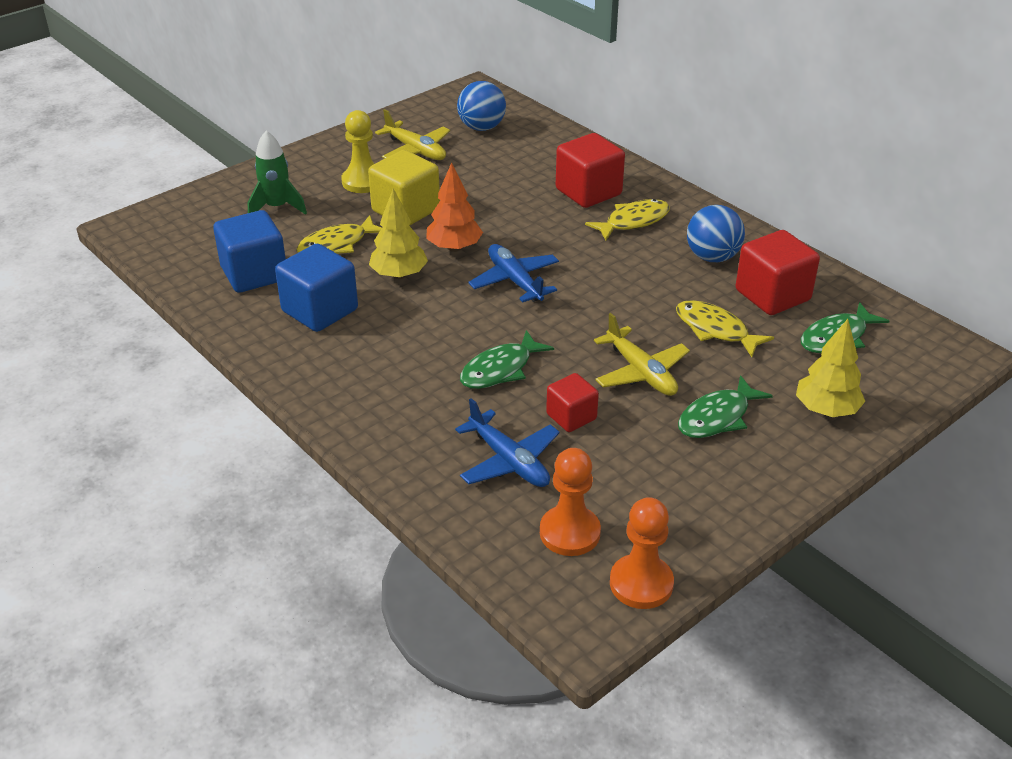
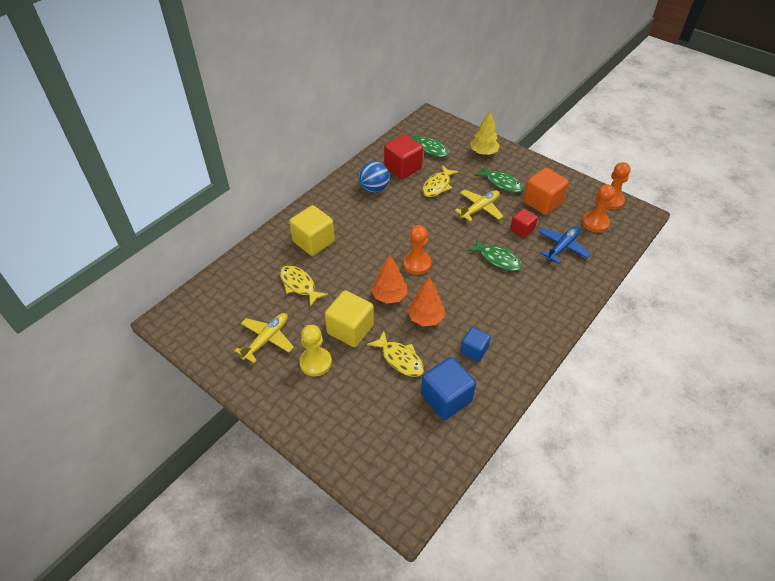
camera: 100 degrees left, 10 degrees up
green rocket [248,131,307,215] -> none
blue cube [275,244,358,332] -> blue cube [460,327,491,362], size x0.60
yellow tree [369,189,428,279] -> orange tree [407,277,444,326]
blue ball [457,81,506,131] -> none
blue plane [468,244,559,302] -> orange pawn [403,225,431,275]
red cube [556,133,625,208] -> yellow cube [289,205,335,256]
yellow fish [585,199,670,240] -> yellow fish moved to [280,265,328,307]
none -> orange cube [523,168,569,215]

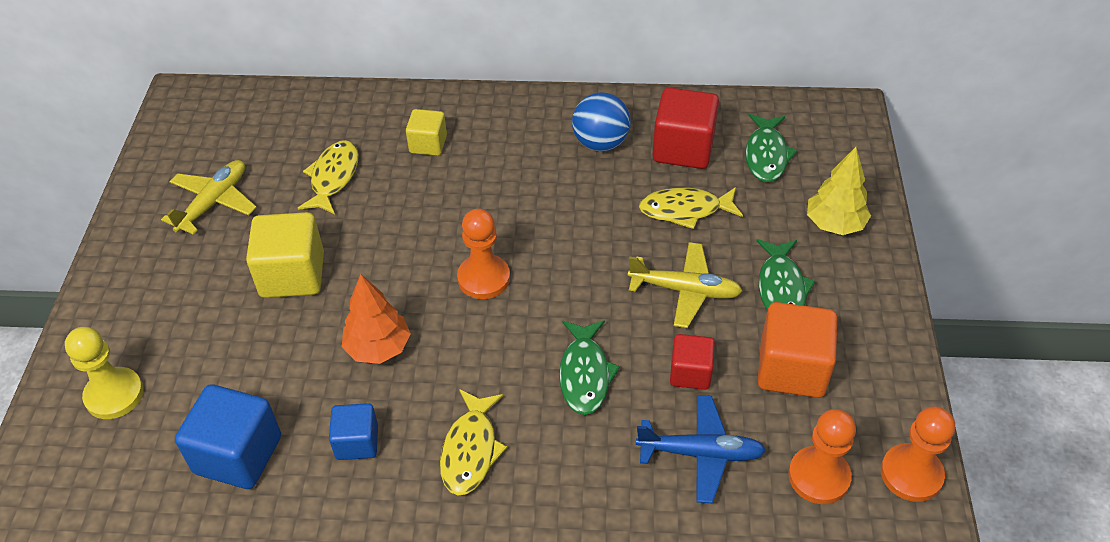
camera: 55 degrees right, 0 degrees up
yellow plane [235,313,294,363] -> yellow plane turned 60 degrees counterclockwise [161,160,257,235]
yellow cube [289,205,335,256] -> yellow cube [406,109,447,156], size x0.60
yellow pawn [299,325,332,376] -> yellow pawn moved to [65,327,144,419]
yellow fish [367,331,424,377] -> yellow fish moved to [440,389,507,495]
orange tree [371,255,407,304] -> none

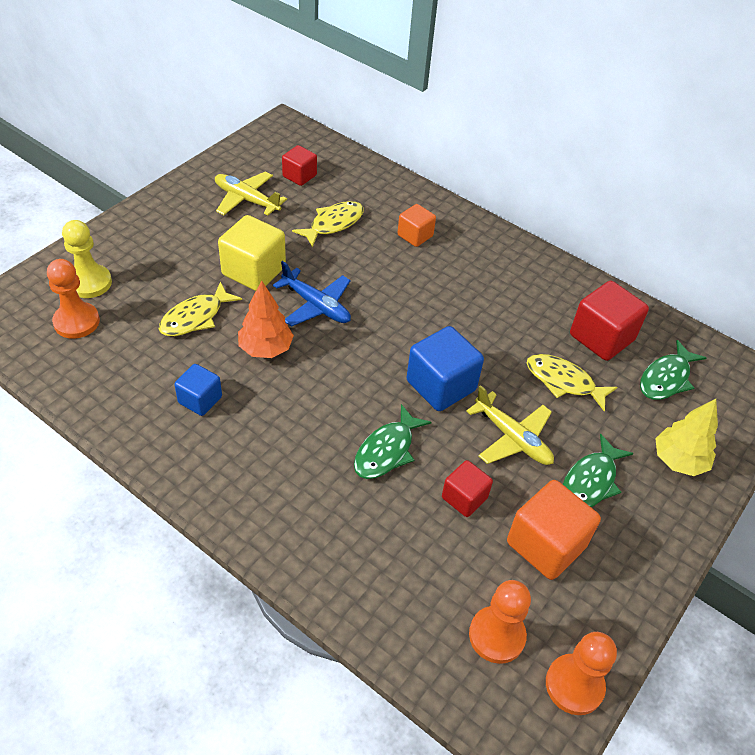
camera: 30 degrees right, 0 degrees up
yellow plane [161,160,257,235] -> yellow plane turned 120 degrees counterclockwise [215,171,287,216]
blue cube [175,384,281,489] -> blue cube moved to [407,326,484,411]
yellow cube [406,109,447,156] -> orange cube [397,204,436,247]
yellow fish [440,389,507,495] -> yellow fish moved to [159,281,242,336]
orange pawn [457,208,510,299] -> orange pawn moved to [47,259,100,339]
blue ball [572,92,631,151] -> none
blue plane [636,395,766,504] -> blue plane moved to [273,261,351,327]
none -> red cube [282,145,317,186]

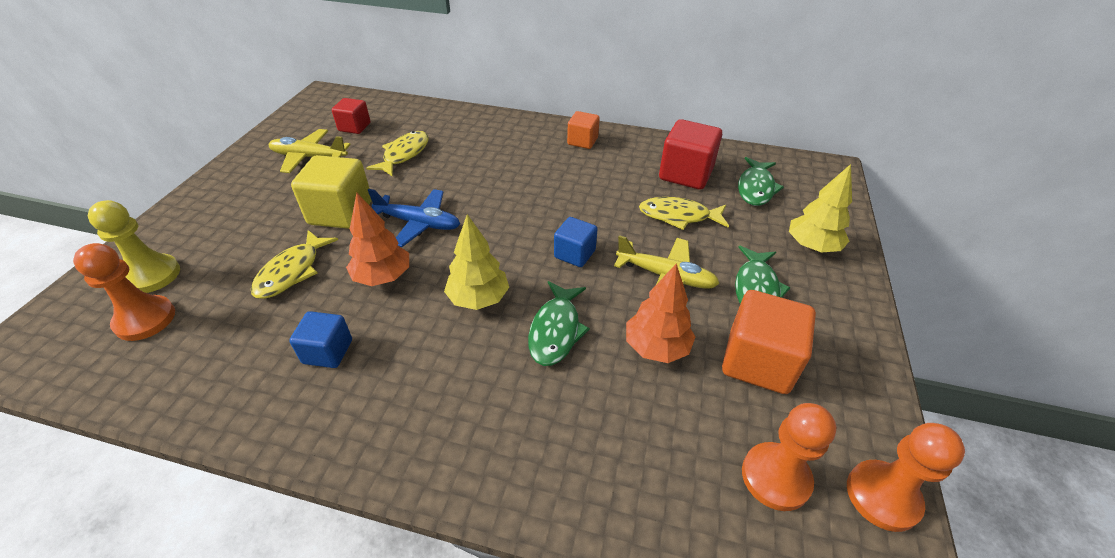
camera: 20 degrees left, 5 degrees down
orange cube [397,204,436,247] -> orange cube moved to [567,111,600,149]
blue cube [407,326,484,411] -> blue cube [554,217,597,267], size x0.60
red cube [442,460,493,517] -> orange tree [626,263,695,363]
none -> yellow tree [444,214,509,310]

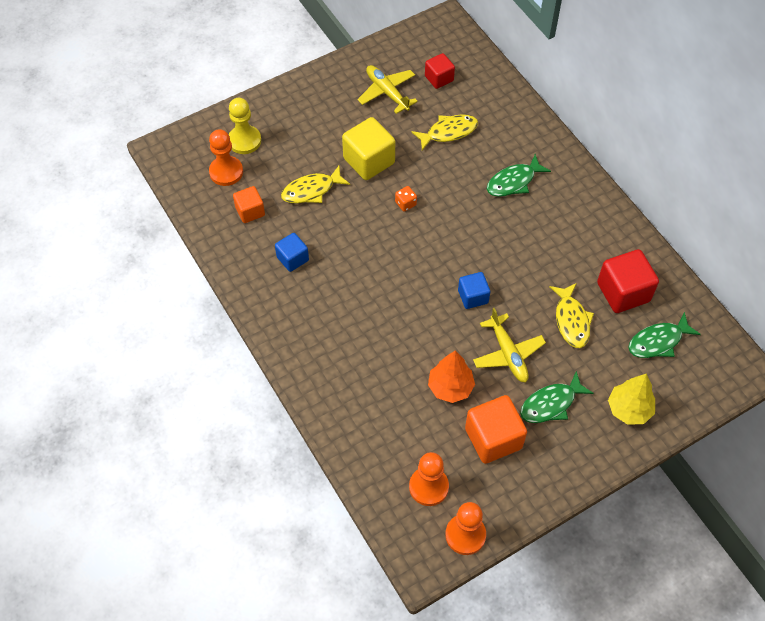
camera: 45 degrees right, 15 degrees up
orange tree [346,193,409,286] -> none
blue plane [368,189,460,247] -> orange dice [395,186,417,212]
yellow tree [444,214,509,310] -> none
green fish [528,281,590,366] -> green fish moved to [487,154,551,197]
orange cube [567,111,600,149] -> orange cube moved to [233,186,265,223]
yellow fish [639,197,729,230] -> yellow fish turned 150 degrees counterclockwise [549,283,594,348]

